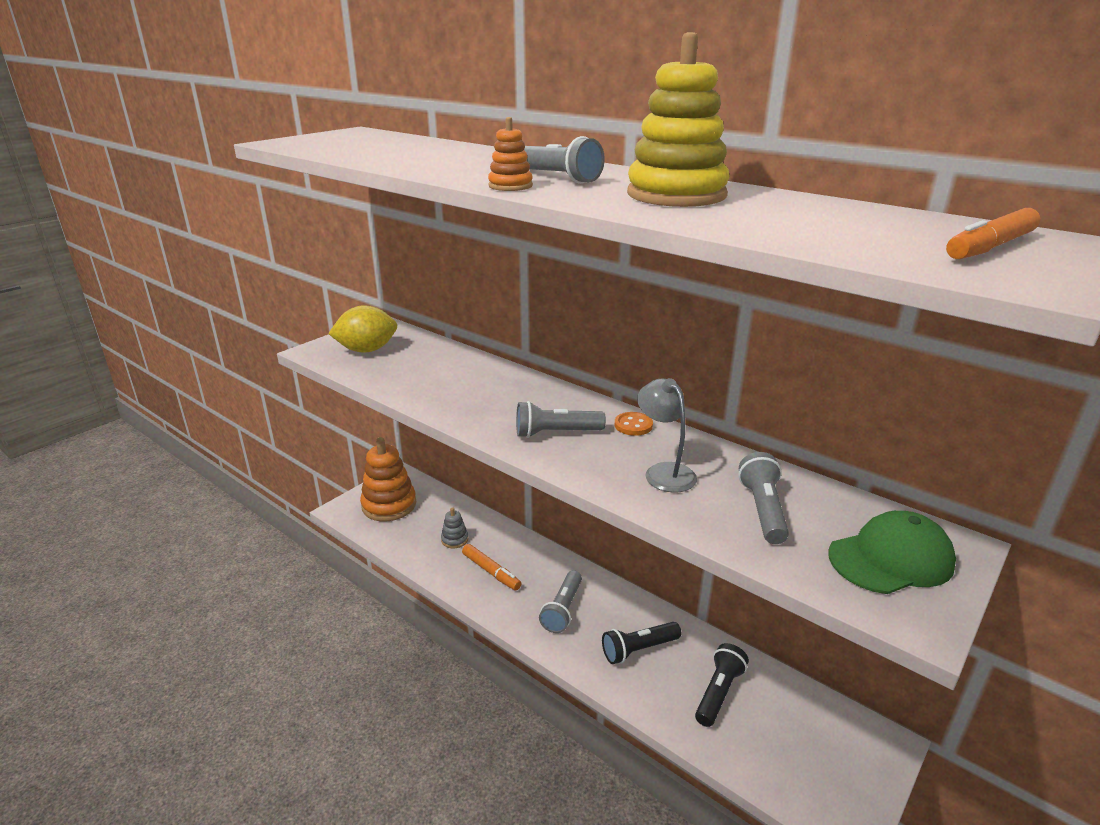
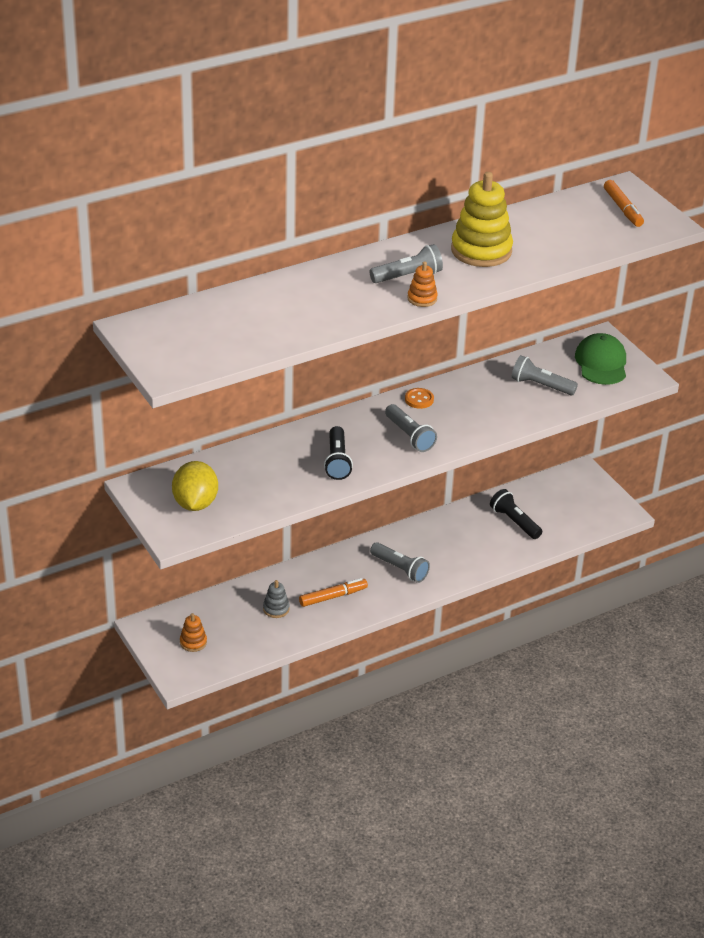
camera: 70 degrees left, 10 degrees up
orange stacking toy [360,437,416,521] -> orange stacking toy [180,613,207,652], size x0.47
grey flashlight [516,401,606,438] -> grey flashlight turned 45 degrees counterclockwise [385,404,437,452]
black flashlight [602,622,681,664] -> black flashlight moved to [324,426,353,480]
grey lamp [637,378,697,493] -> none

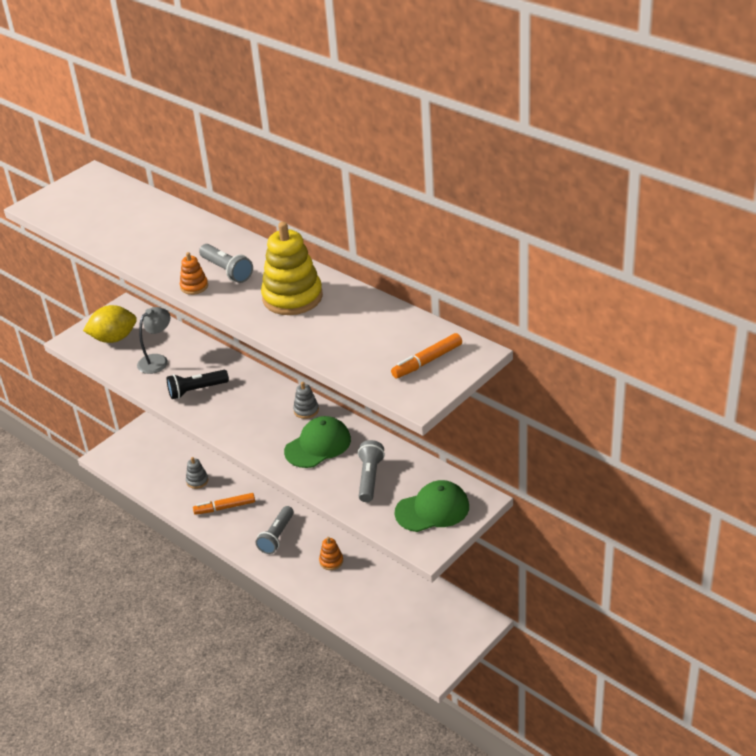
camera: 75 degrees right, 0 degrees up
orange stacking toy [180,613,207,652] -> orange stacking toy moved to [319,537,343,570]
orange marker [299,578,368,607] -> orange marker turned 120 degrees clockwise [193,493,255,515]
grey flashlight [385,404,437,452] -> none
orange button [405,388,434,409] -> grey stacking toy [293,382,319,419]
black flashlight [490,489,542,539] -> none
none -> grey lamp [137,307,170,374]
none -> green cap [284,416,351,468]

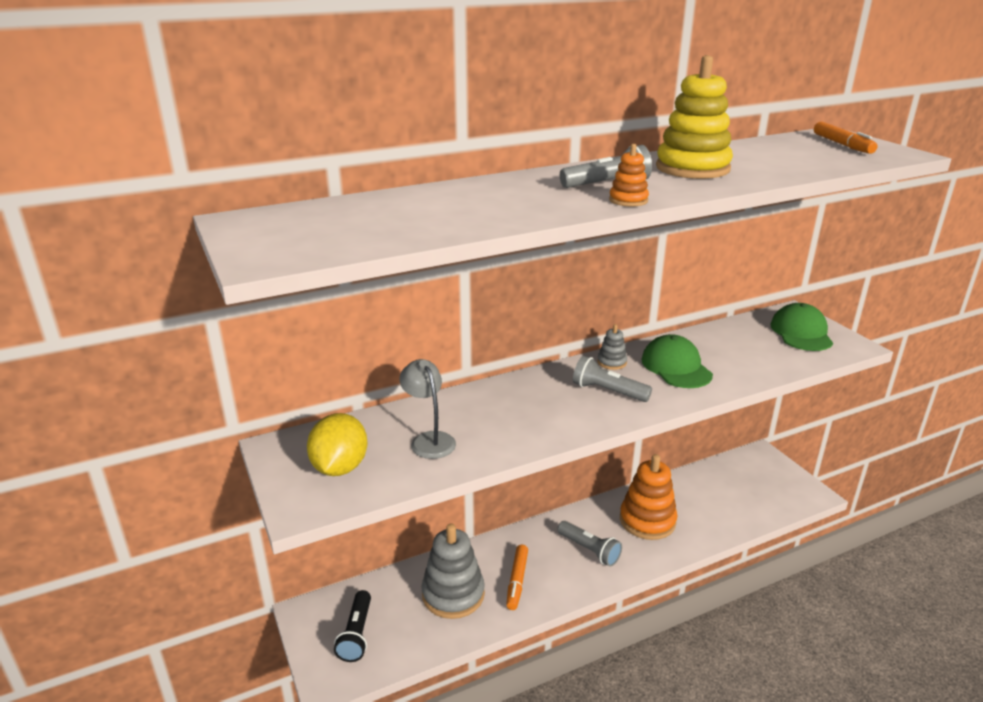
camera: 70 degrees left, 10 degrees down
black flashlight [167,370,229,399] -> black flashlight moved to [334,590,371,662]
grey stacking toy [186,457,208,489] -> grey stacking toy [421,523,485,619], size x2.13
orange stacking toy [319,537,343,570] -> orange stacking toy [620,454,677,540], size x2.13
grey flashlight [358,440,385,502] -> grey flashlight moved to [573,356,652,402]

